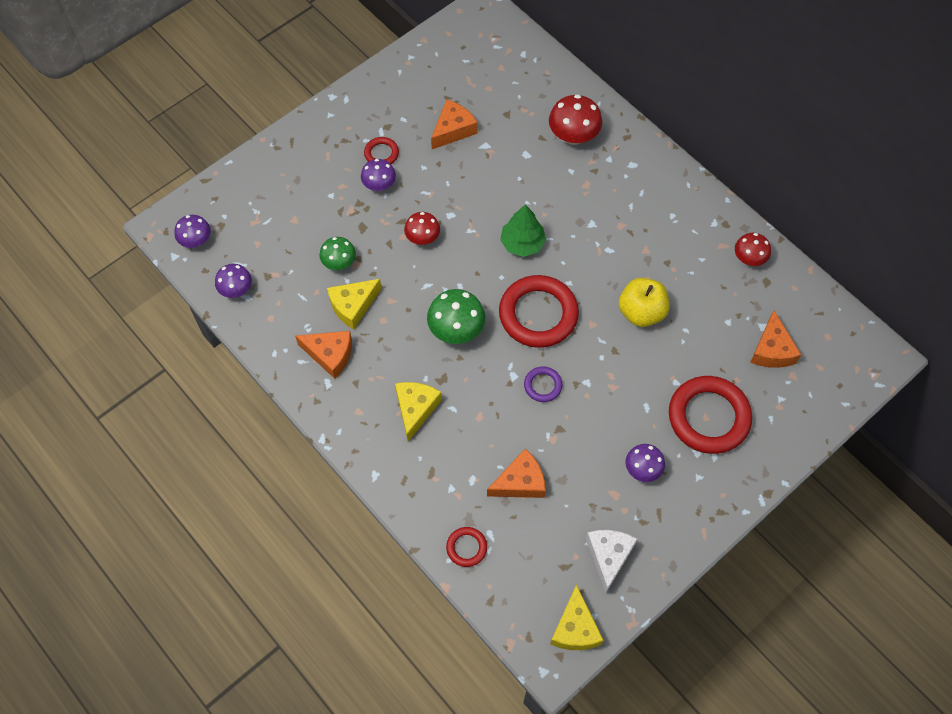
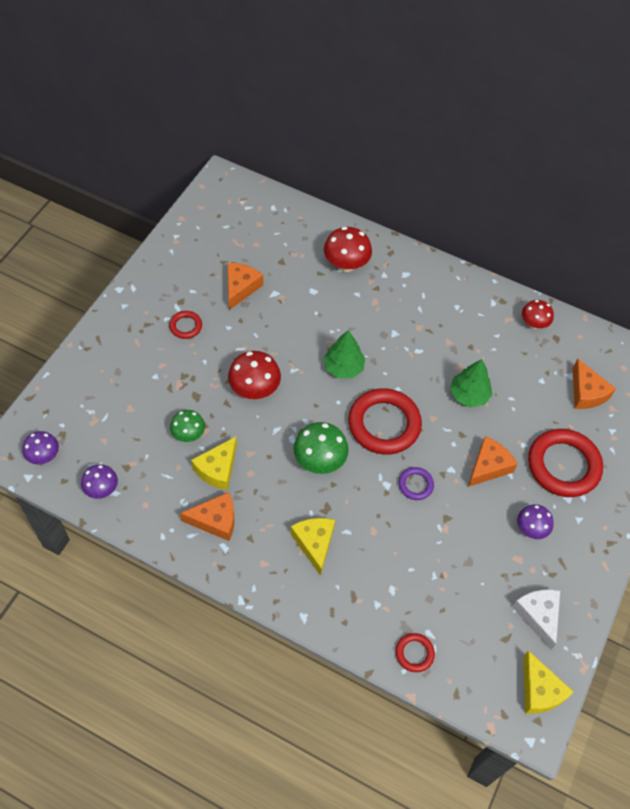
camera: 25 degrees left, 5 degrees down
purple mushroom [361,159,396,191] -> none
red mushroom [404,212,440,245] -> red mushroom [228,351,281,399], size x1.55
orange cheese [487,449,546,498] -> orange cheese moved to [468,436,518,487]
yellow apple [619,278,669,327] -> green tree [450,359,492,407]

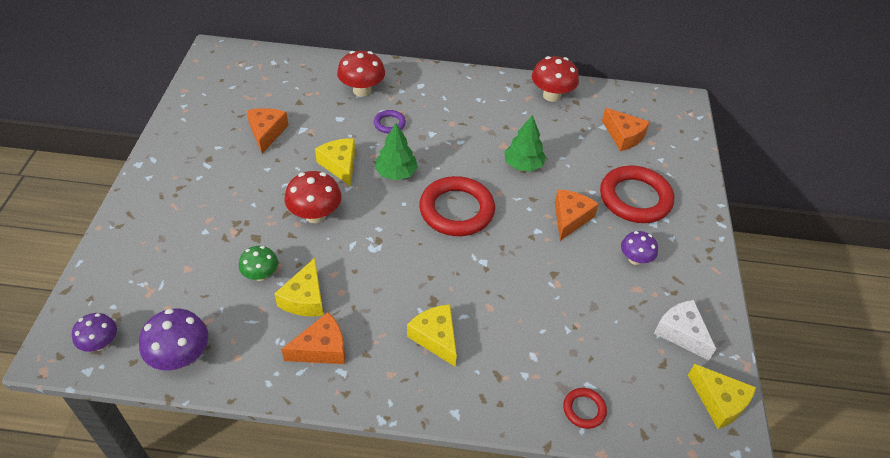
camera: 20 degrees left, 10 degrees down
purple mushroom [81,464,118,499] -> purple mushroom [139,308,208,370], size x1.55
red ring [169,311,202,339] -> none
green mushroom [293,422,349,474] -> none
purple ring [398,467,434,500] -> purple ring moved to [374,110,406,133]
red mushroom [522,300,554,329] -> red mushroom [532,56,579,102], size x1.55
none -> yellow cheese [315,138,355,186]

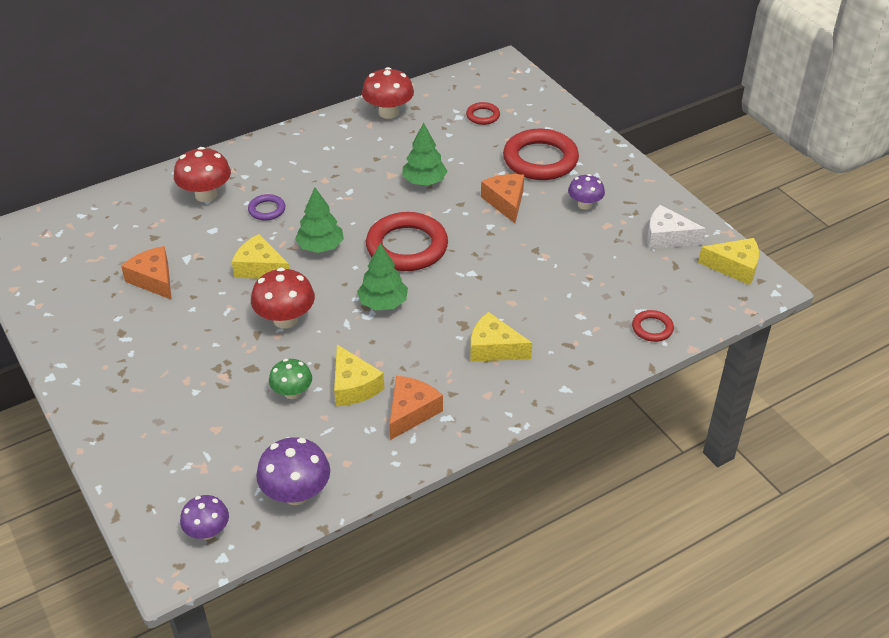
camera: 35 degrees left, 5 degrees down
orange cheese [602,108,650,151] -> red ring [466,102,500,125]
none -> green tree [357,243,408,310]

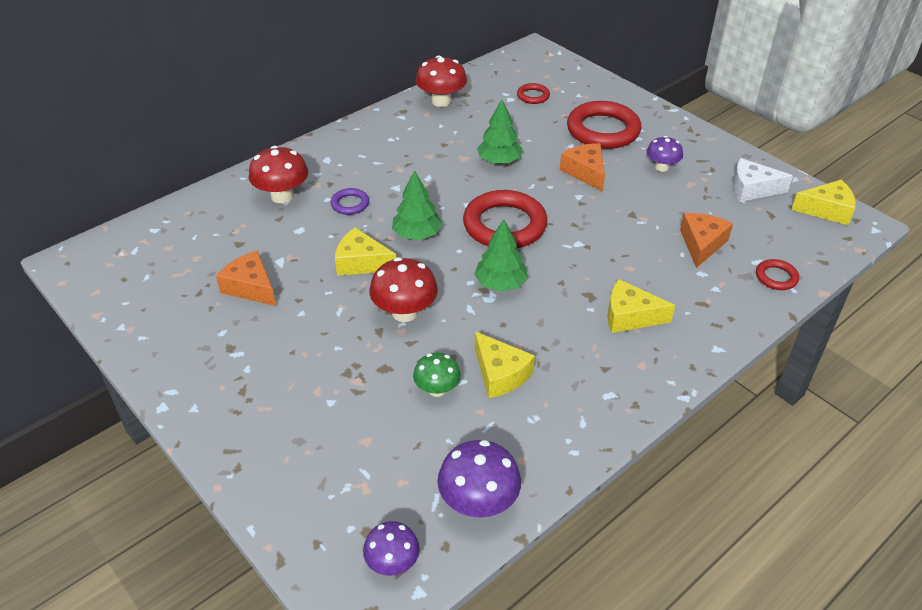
camera: 10 degrees left, 0 degrees up
orange cheese [389,376,443,440] -> orange cheese moved to [680,213,733,268]

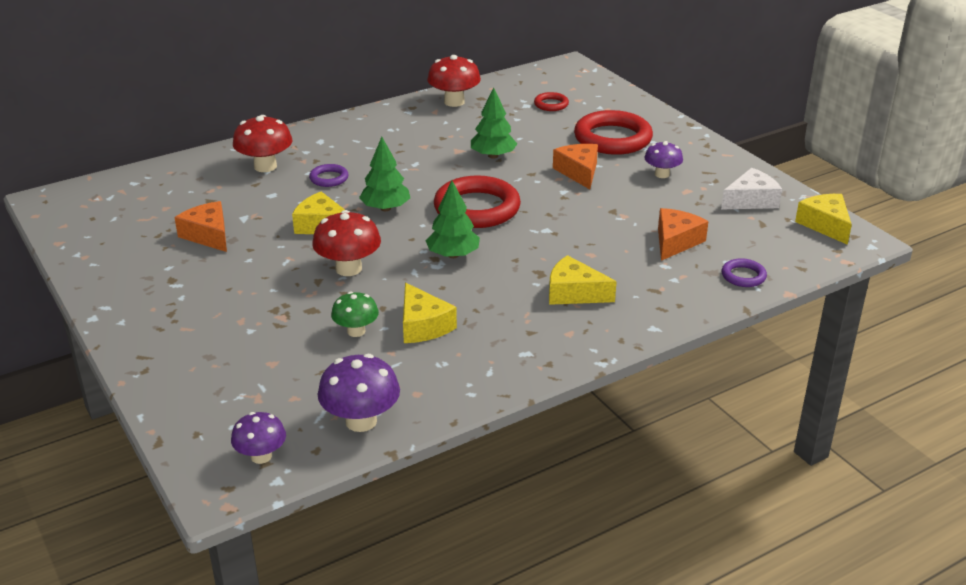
camera: 10 degrees right, 10 degrees down
white cheese [732,158,793,202] -> white cheese turned 135 degrees clockwise [721,168,782,209]
red ring [756,259,799,290] -> purple ring [722,258,767,287]
yellow cheese [791,180,856,225] -> yellow cheese turned 120 degrees counterclockwise [795,194,852,245]

